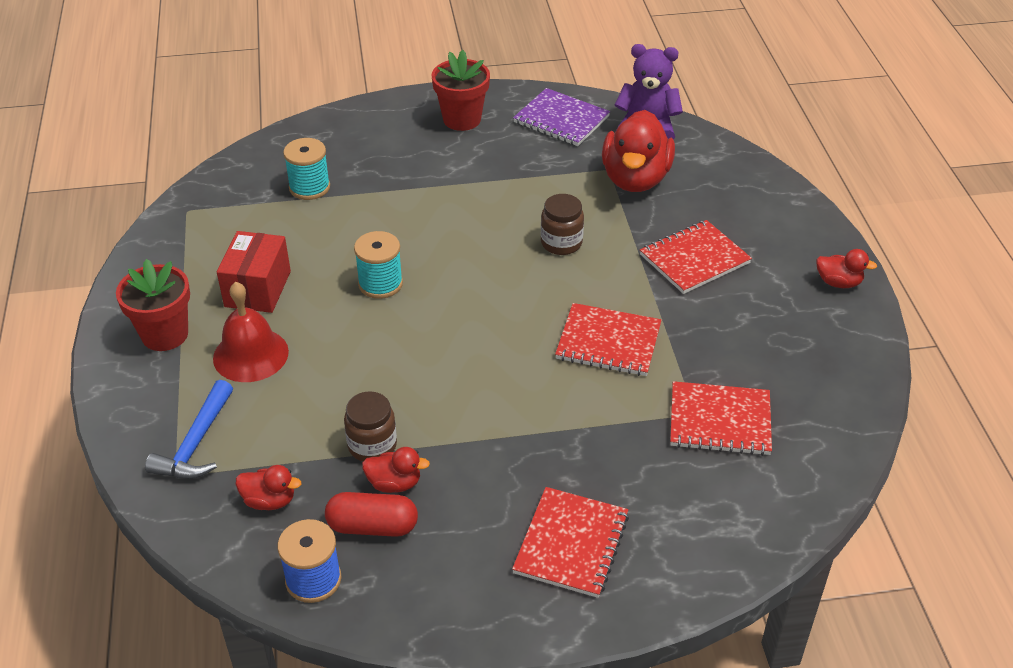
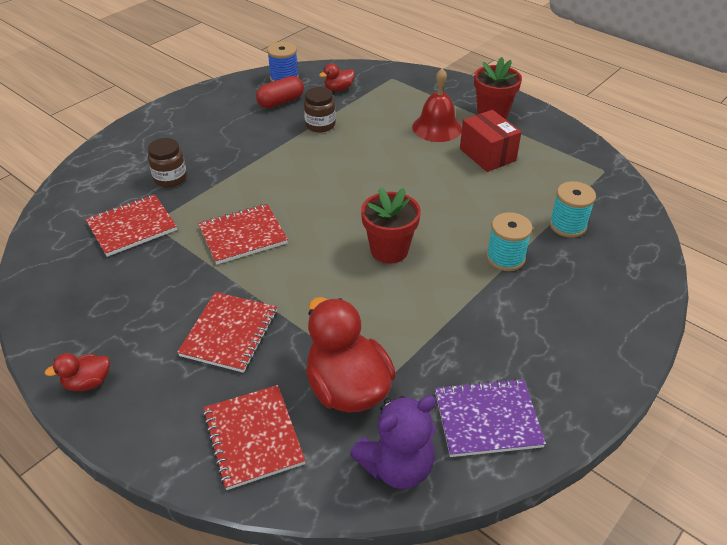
camera: 140 degrees right, 0 degrees up
blue hammer [145,380,233,479] -> none
turquoise spool [354,231,403,299] -> turquoise spool moved to [487,212,532,271]
red duck [362,447,430,493] -> none
red flower pot [431,50,490,131] -> red flower pot moved to [361,187,421,264]
red notebook [512,487,629,598] -> red notebook moved to [203,385,306,490]
brown jar [541,194,584,255] -> brown jar moved to [148,138,187,187]

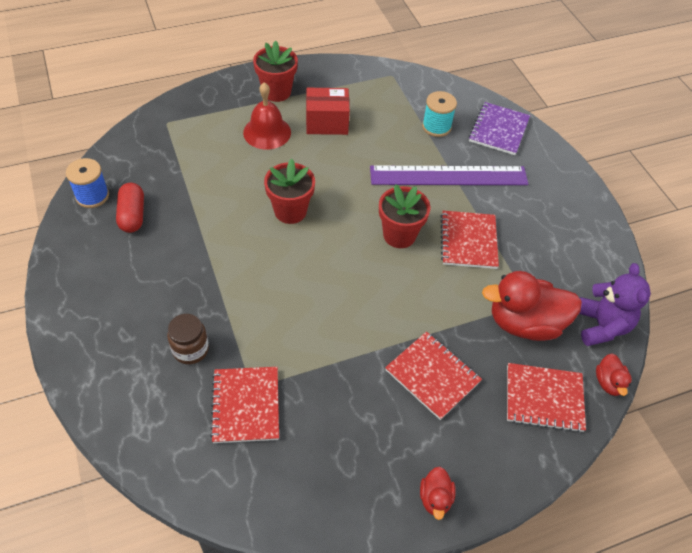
camera: 65 degrees left, 10 degrees up
red notebook [198,204,288,264] -> red notebook moved to [441,211,499,269]
brown jar [304,87,336,133] -> none
red duck [319,63,355,91] -> red duck moved to [596,353,632,396]
purple notebook [435,378,546,457] -> purple notebook moved to [469,102,530,155]
turquoise spool [487,212,532,271] -> purple ruler [370,166,528,185]
none -> red flower pot [264,159,315,224]

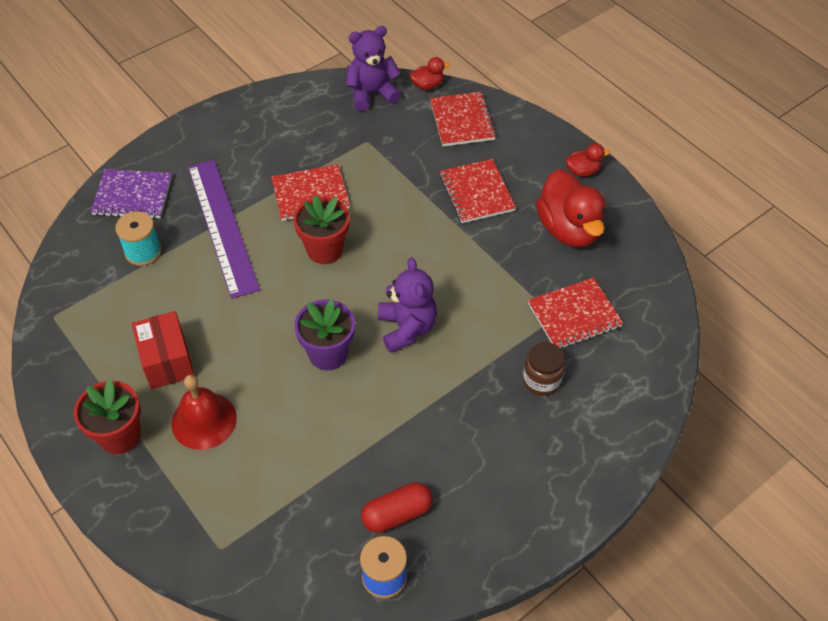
camera: 105 degrees left, 0 degrees up
red flower pot [264,159,315,224] -> purple flower pot [294,299,355,371]
red notebook [385,331,482,420] -> red notebook turned 45 degrees counterclockwise [440,159,516,223]
red duck [482,271,582,341] -> red duck moved to [536,169,606,247]
none -> purple teddy bear [378,257,437,353]

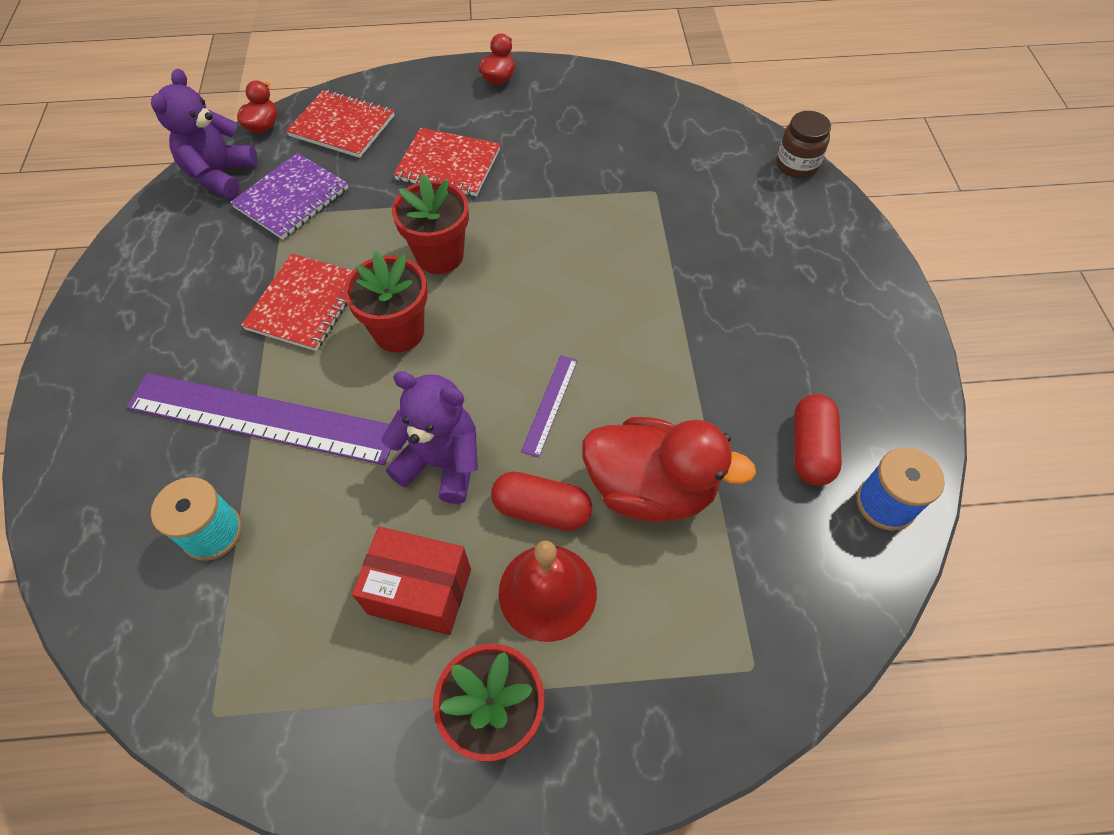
camera: 55 degrees left, 5 degrees up
purple notebook [91,169,172,219] -> purple notebook moved to [230,153,348,240]
purple flower pot [294,299,355,371] -> purple ruler [521,355,578,457]
purple teddy bear [378,257,437,353] -> purple teddy bear moved to [381,371,478,504]
brown jar [523,342,565,396] -> brown jar moved to [776,111,831,178]
red notebook [528,277,623,349] -> none
red duck [536,169,606,247] -> red duck moved to [582,417,756,522]
none -> red flower pot [392,174,469,274]
none -> red capsule [491,472,592,531]

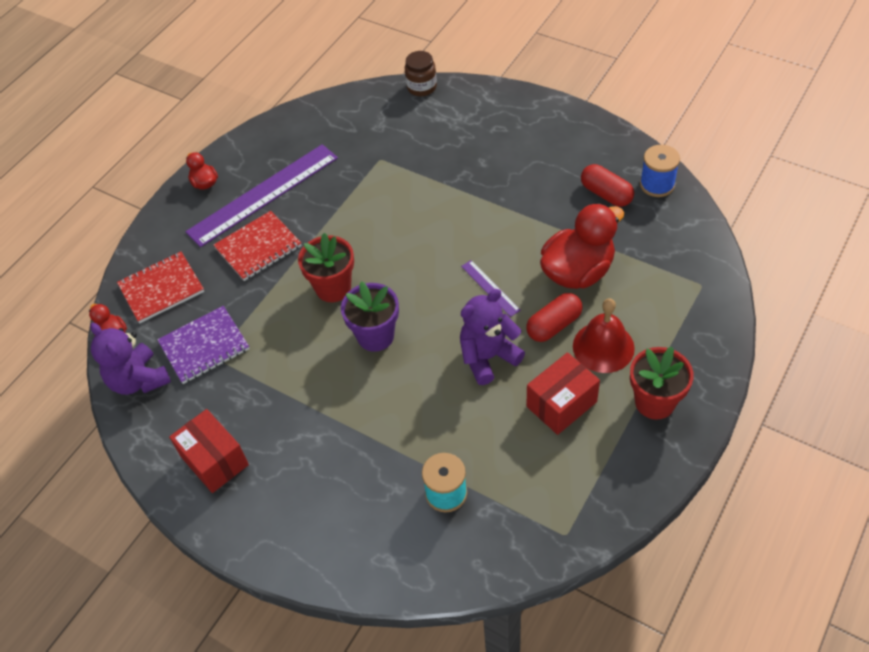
camera: 50 degrees left, 5 degrees down
purple ruler [126,373,391,465] -> purple ruler moved to [185,144,338,247]
purple notebook [230,153,348,240] -> purple notebook turned 75 degrees clockwise [157,306,249,384]
red notebook [241,254,353,351] -> none
red flower pot [344,251,428,353] -> purple flower pot [341,281,399,352]
none -> red box [169,409,249,493]

